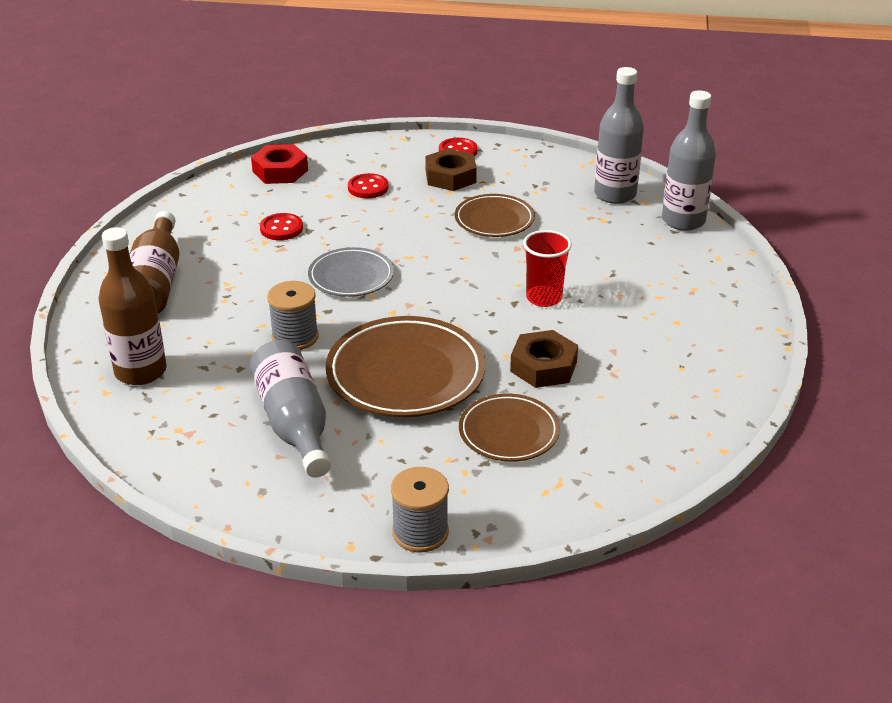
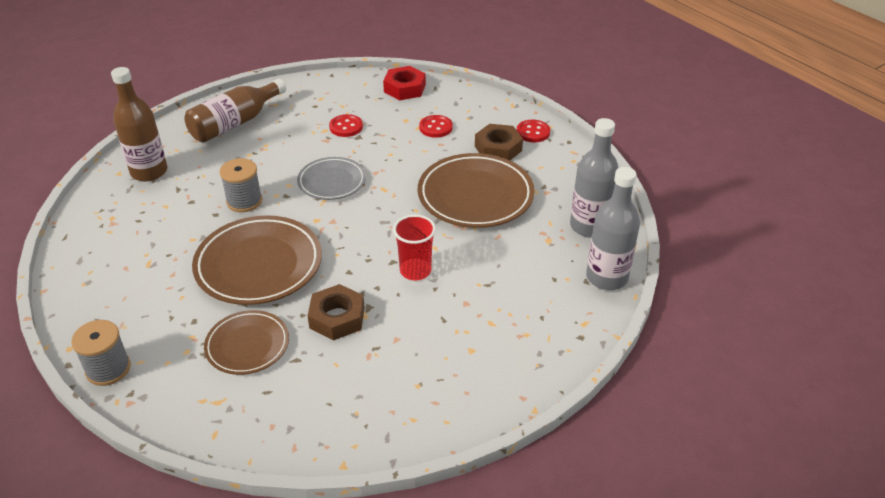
camera: 45 degrees right, 5 degrees up
grey bottle [250,340,331,478] -> none
brown plate [455,194,535,237] -> brown plate [418,153,534,228], size x1.67

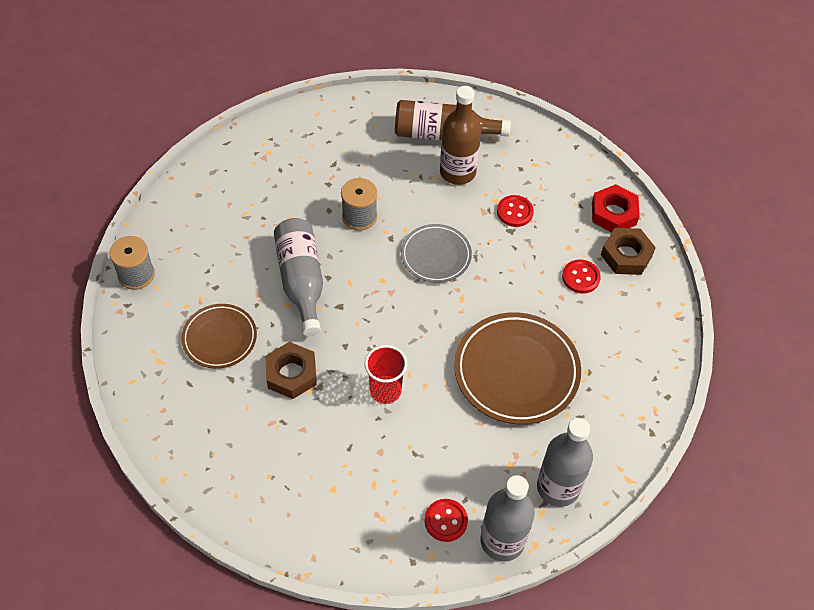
camera: 50 degrees right, 15 degrees up
brown bottle [111,67,167,181] -> brown bottle moved to [440,86,481,185]
brown plate [192,215,322,305] -> grey bottle [274,218,323,336]
brown nut [475,124,523,160] -> brown nut moved to [601,228,656,275]
red button [517,120,550,142] -> red button moved to [424,499,468,542]

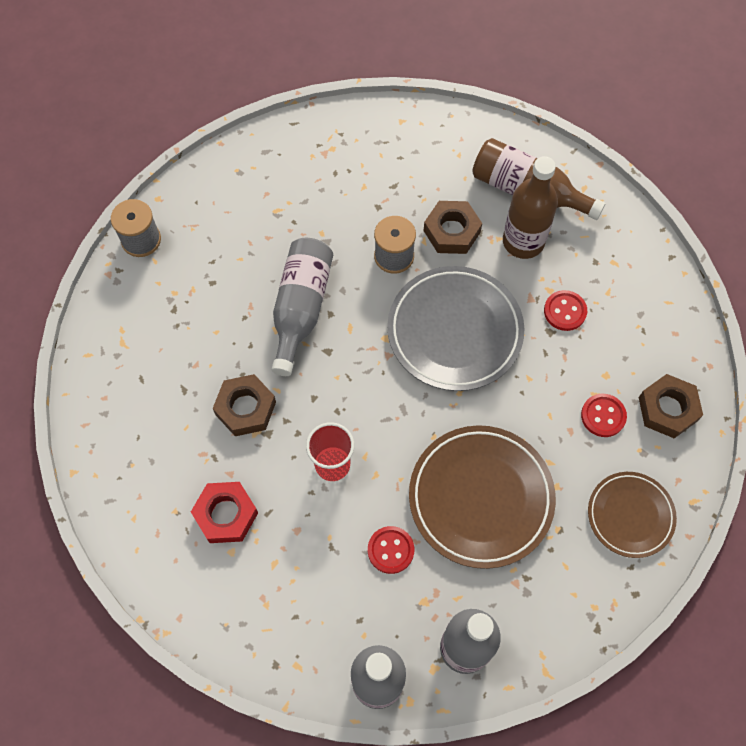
camera: 25 degrees right, 10 degrees up
brown plate [181,304,257,369] -> brown plate moved to [588,472,677,558]
grey plate [401,224,472,283] -> grey plate [387,266,525,391], size x1.67
red button [424,499,468,542] -> red button moved to [368,526,414,574]
red nut [592,184,640,232] -> red nut moved to [191,482,258,543]
none -> brown nut [424,201,482,254]

